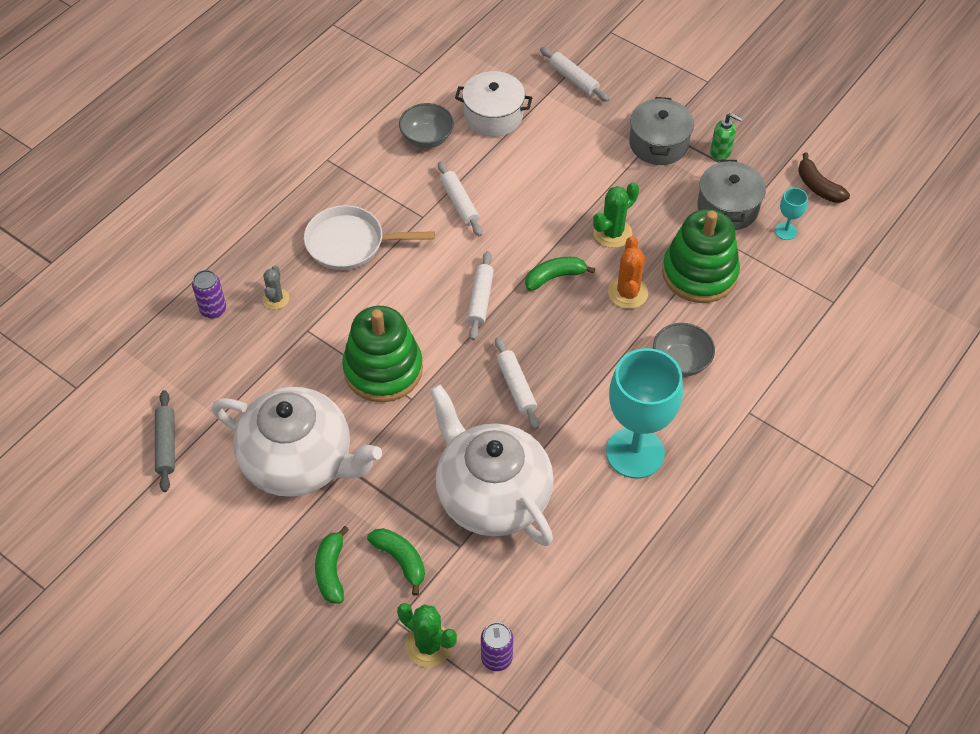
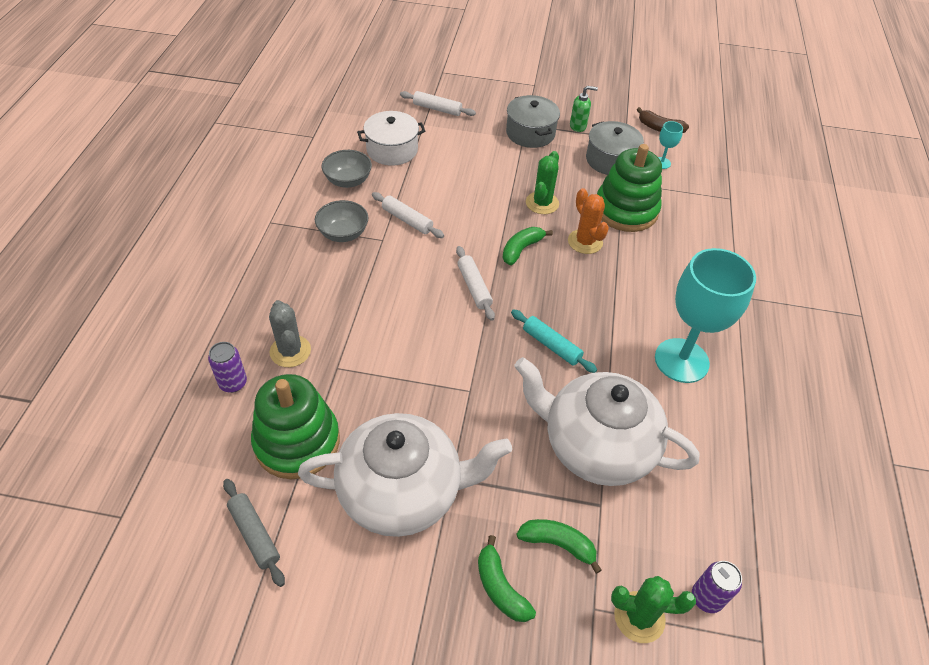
camera: 30 degrees left, 5 degrees down
grey cactus [263,266,289,310] -> grey cactus [269,300,311,367], size x1.51
white pan [304,205,435,270] -> none
green stacking toy [342,306,423,402] -> green stacking toy moved to [251,374,340,479]
white rolling pin [495,337,539,429] -> turquoise rolling pin [511,310,597,373]
grey bowl [653,323,715,377] -> grey bowl moved to [315,200,369,242]

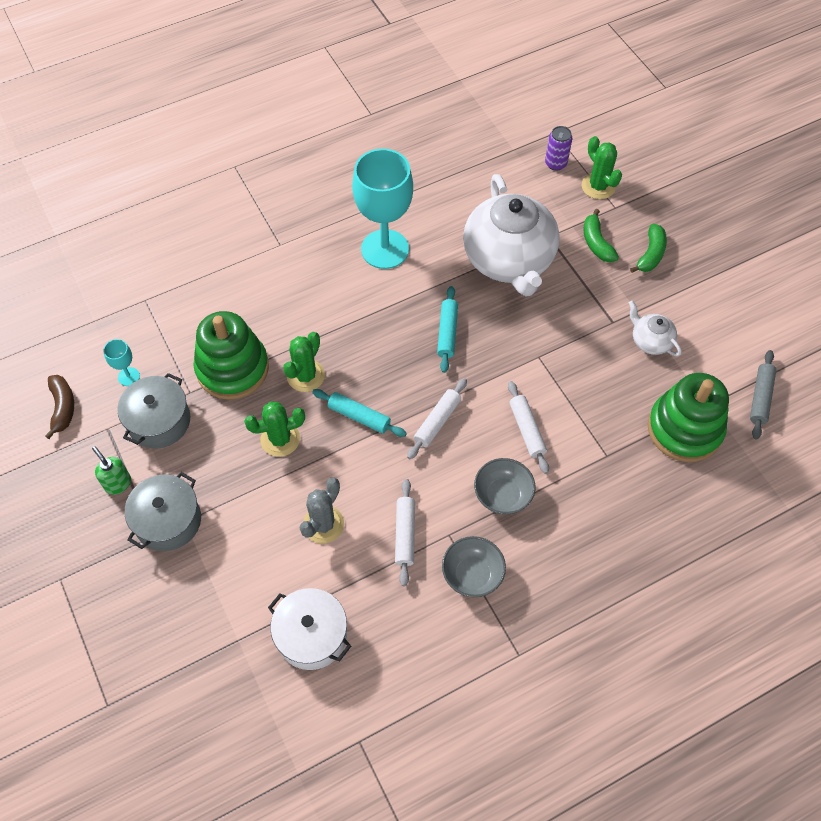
camera: 125 degrees left, 10 degrees up
purple can [208,342,247,393] -> none
grey cactus [269,300,311,367] -> grey cactus moved to [299,477,344,544]
white teapot [298,413,512,537] -> white teapot [629,301,682,356], size x0.44
grey bowl [322,150,372,188] -> grey bowl moved to [474,458,536,515]
white rolling pin [400,91,476,116] -> white rolling pin moved to [508,381,549,474]
green banana [502,227,553,265] -> turquoise rolling pin [312,389,407,437]
orange cactus [568,188,609,254] -> green cactus [283,332,325,392]

